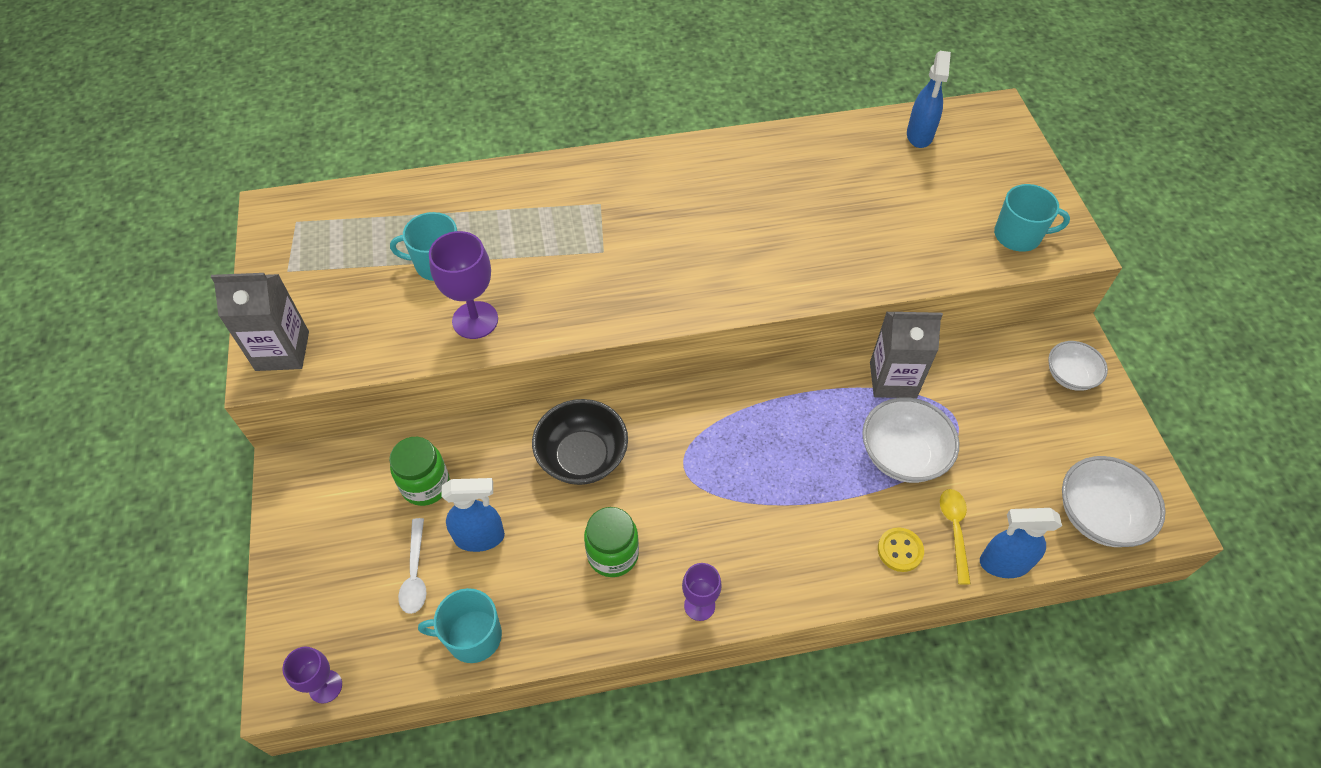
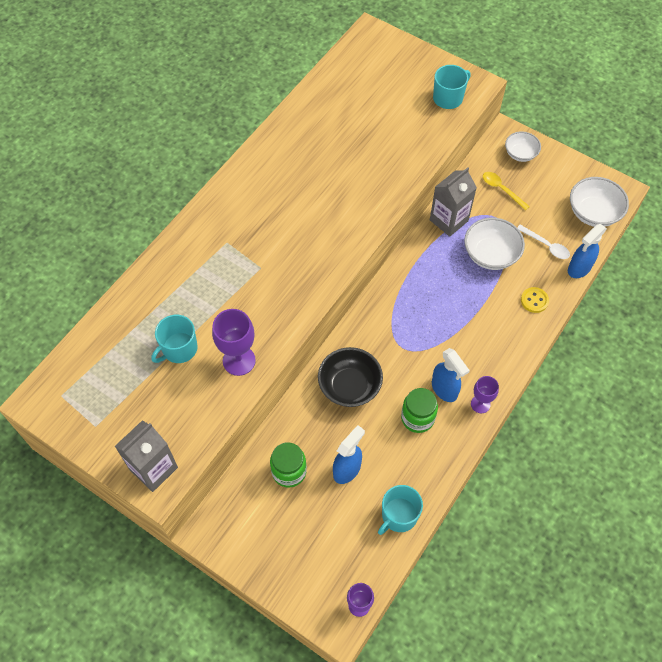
camera: 45 degrees left, 5 degrees up
white spoon [398,518,426,614] -> white spoon moved to [517,225,570,259]
blue spray bottle [907,51,951,148] -> blue spray bottle moved to [432,348,470,402]
yellow spoon [940,489,971,585] -> yellow spoon moved to [483,172,530,210]

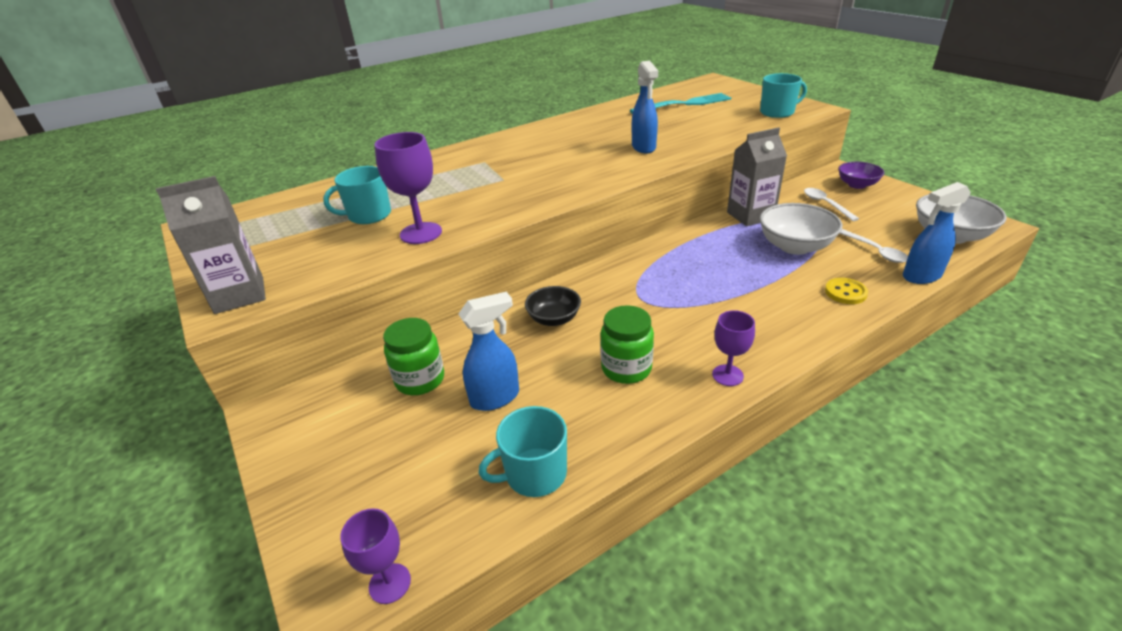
camera: 25 degrees right, 25 degrees down
black bowl [318,347,383,407] -> black bowl [525,286,581,326], size x0.64
blue spray bottle [432,348,470,402] -> blue spray bottle moved to [632,61,658,153]
yellow spoon [483,172,530,210] -> white spoon [804,188,859,221]
white bowl [505,131,541,162] -> purple bowl [838,162,884,189]
none -> turquoise fork [630,93,731,114]

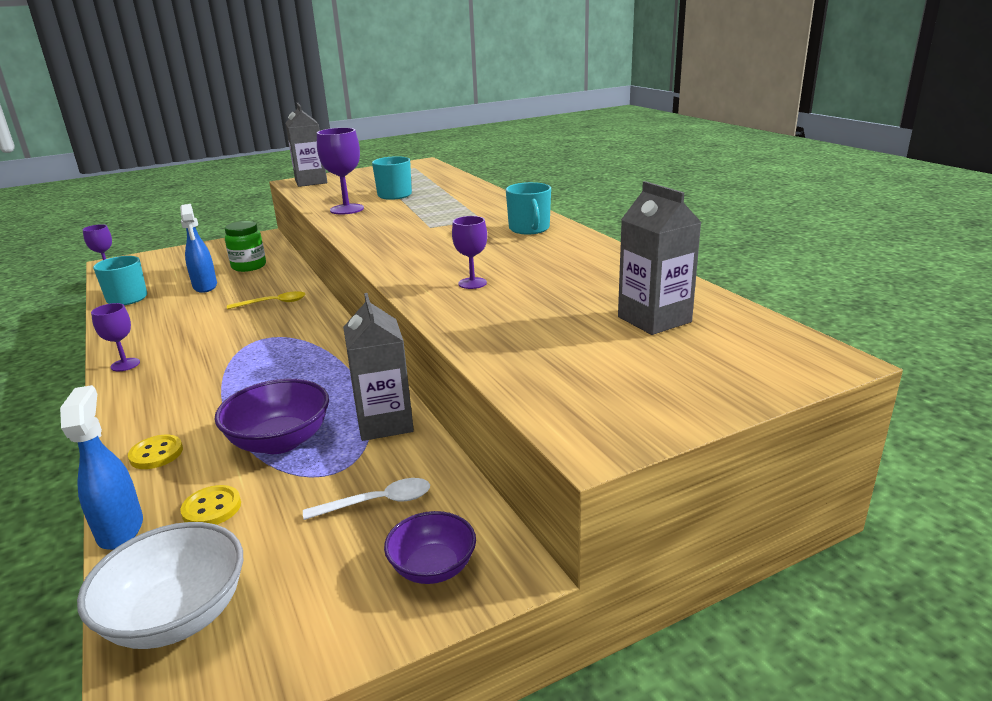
camera: 95 degrees right, 10 degrees down
black bowl [525,286,581,326] -> yellow spoon [227,291,305,309]
green jar [600,305,654,384] -> none
turquoise fork [630,93,731,114] -> grey carton [618,181,702,335]
blue spray bottle [632,61,658,153] -> purple goblet [452,216,487,289]
turquoise mug [760,73,807,118] -> turquoise mug moved to [506,182,551,234]
white bowl [760,203,842,255] -> purple bowl [215,379,329,454]
white spoon [839,229,908,263] -> yellow button [180,485,241,525]

